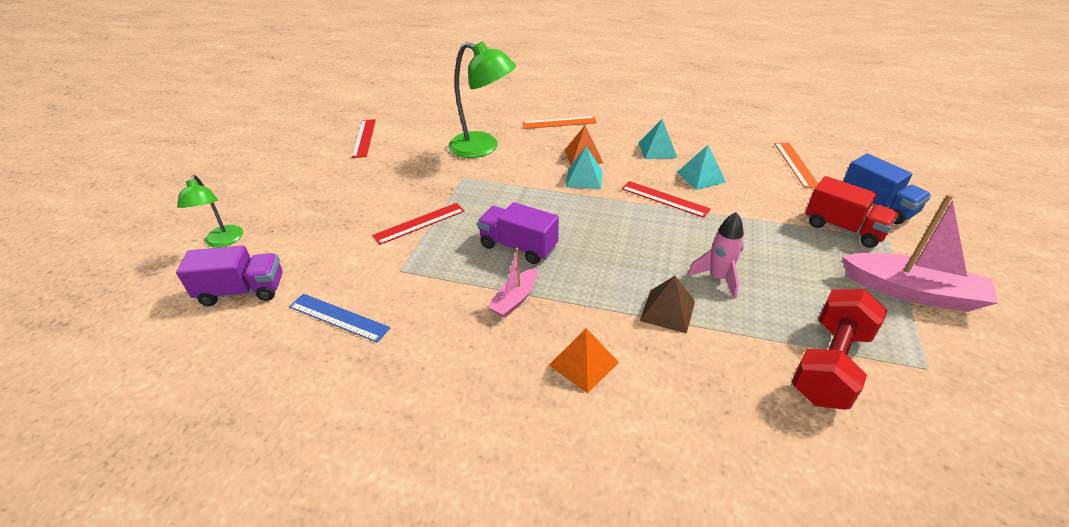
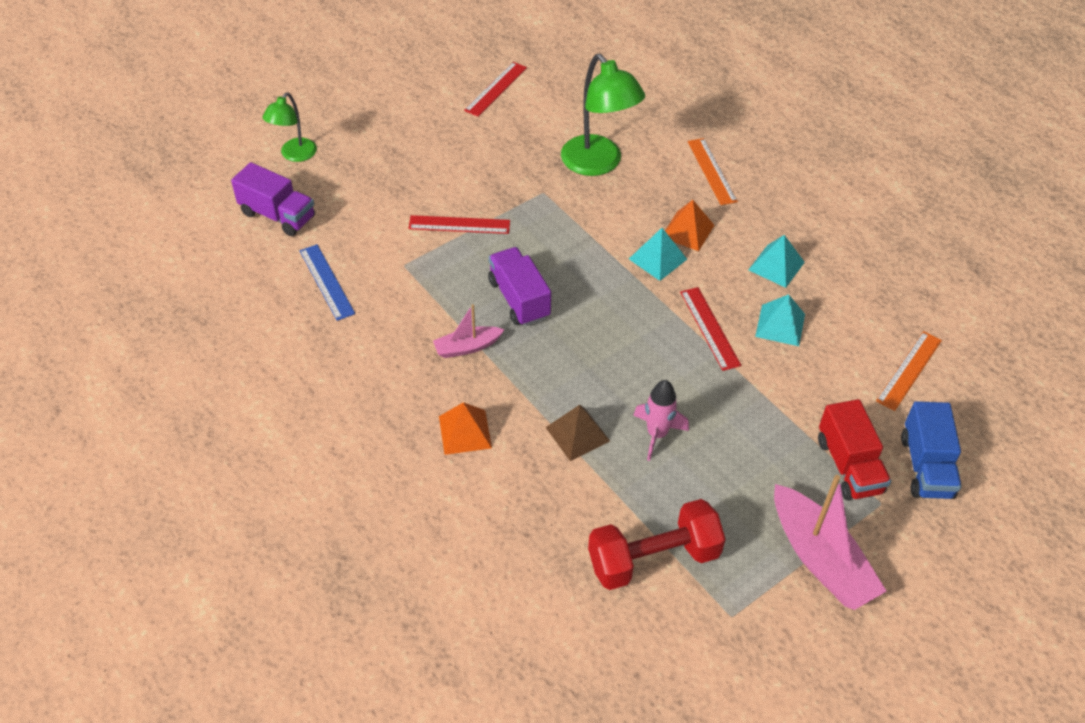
camera: 35 degrees right, 10 degrees up
orange ruler [523,116,597,129] -> orange ruler turned 45 degrees clockwise [688,138,738,205]

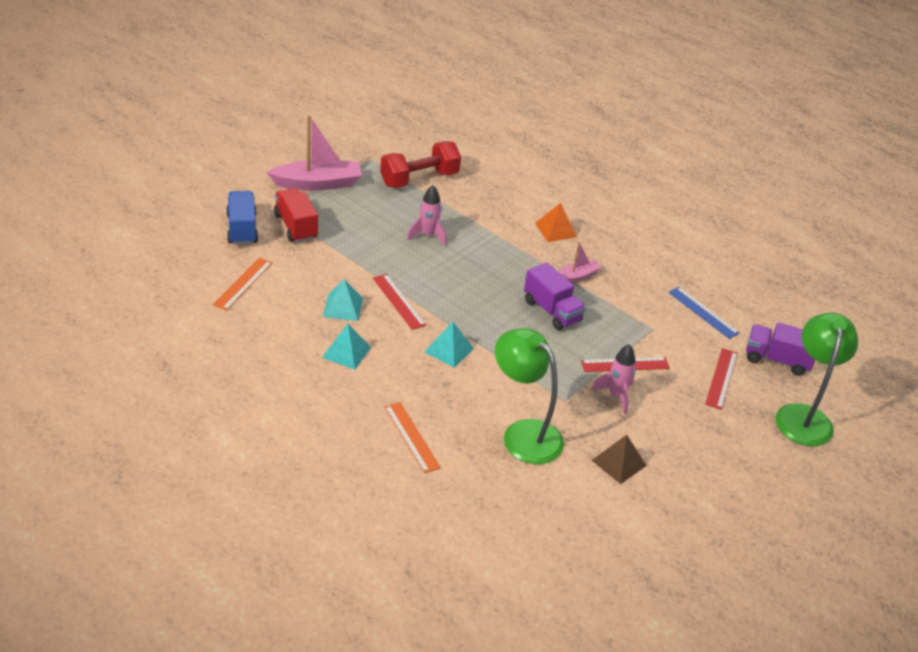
camera: 165 degrees right, 10 degrees down
green lamp [262,92,317,162] -> green lamp [776,313,858,446], size x1.71
red ruler [464,62,527,117] -> red ruler moved to [705,348,738,410]
brown pyramid [545,405,610,461] -> brown pyramid moved to [592,435,646,484]
orange pyramid [665,200,715,251] -> none
pink boat [774,475,887,610] -> pink boat turned 120 degrees clockwise [267,115,362,191]
none -> pink rocket [591,344,636,414]

